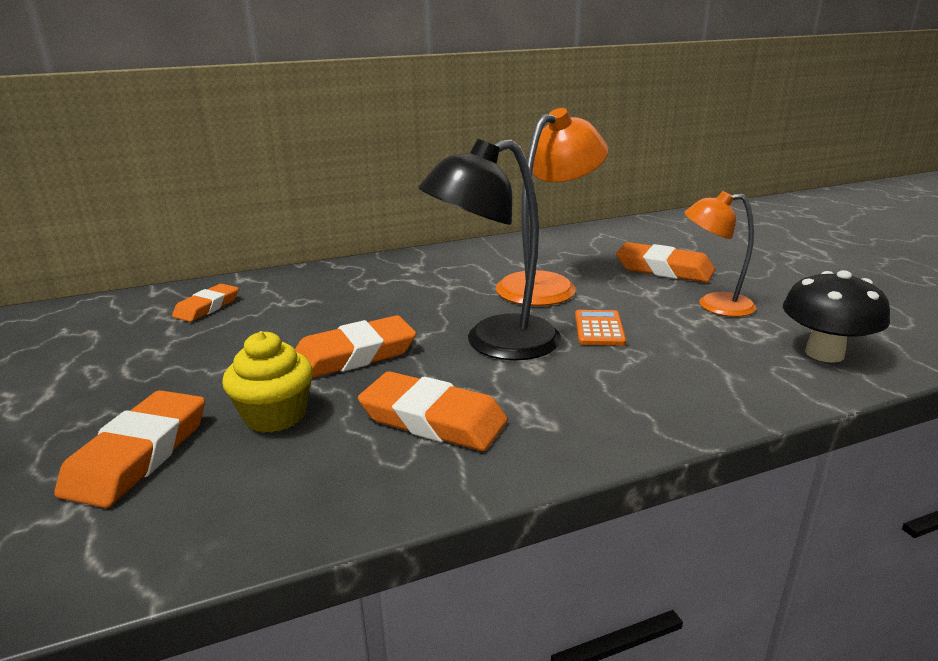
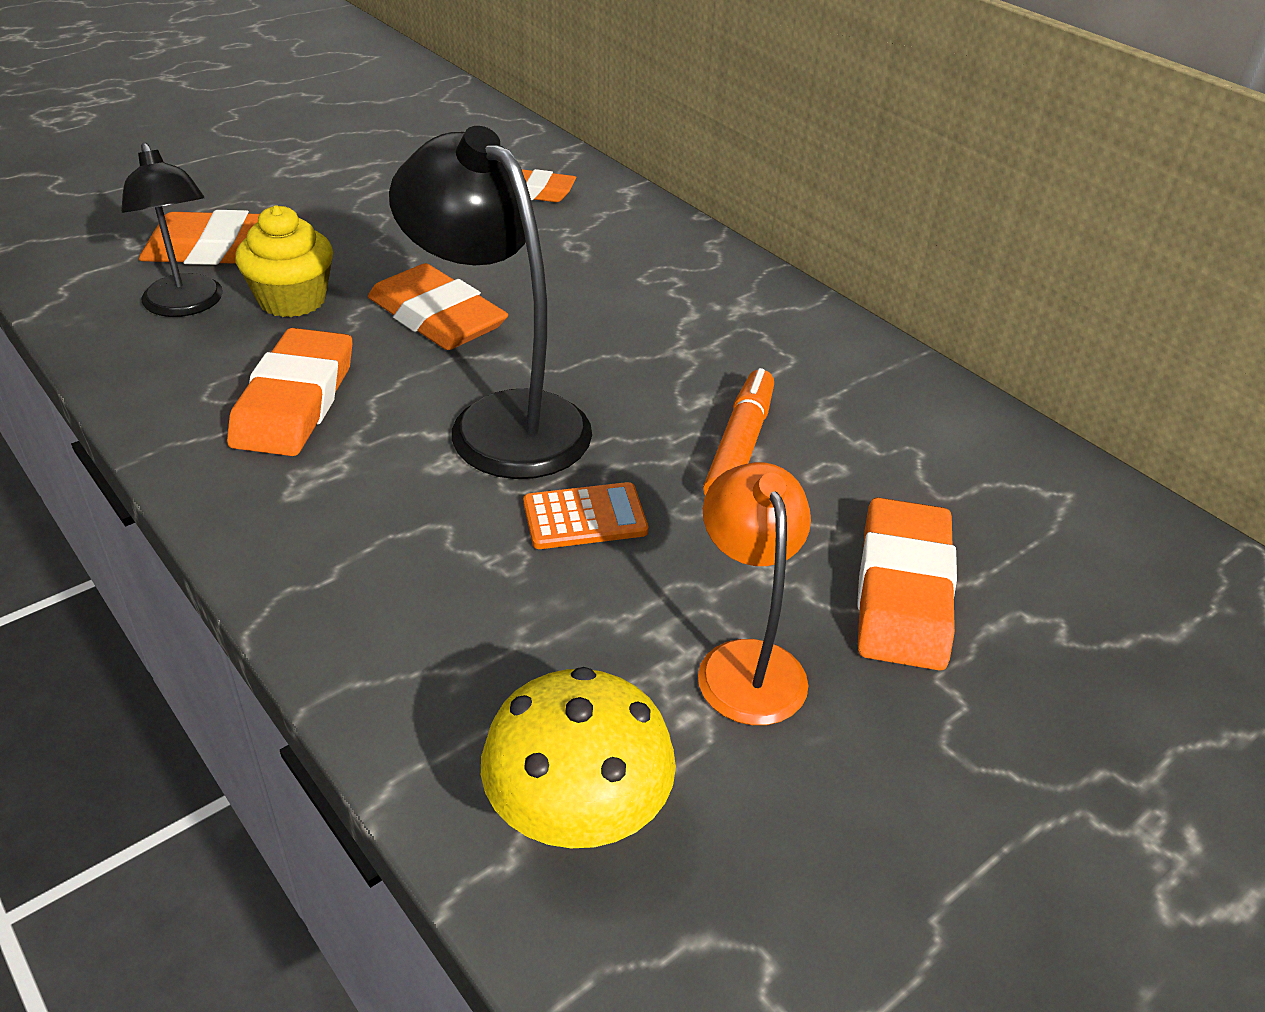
camera: 70 degrees right, 15 degrees up
orange lamp [496,108,608,306] -> orange marker [703,368,774,496]
black mushroom [783,270,890,363] -> yellow mushroom [481,667,676,848]
none -> black lamp [121,142,223,317]

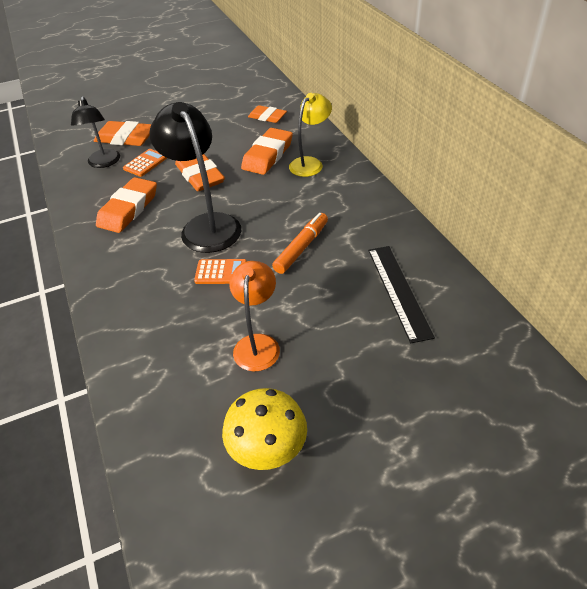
camera: 20 degrees right, 5 degrees up
yellow cupcake [235,205,333,317] -> orange calculator [123,149,167,177]
yellow mushroom [481,667,676,848] -> yellow mushroom moved to [222,388,307,470]
orange eraser [857,497,957,671] -> orange eraser moved to [241,128,293,175]
none -> yellow lamp [289,93,332,177]
none -> black ruler [368,246,435,343]

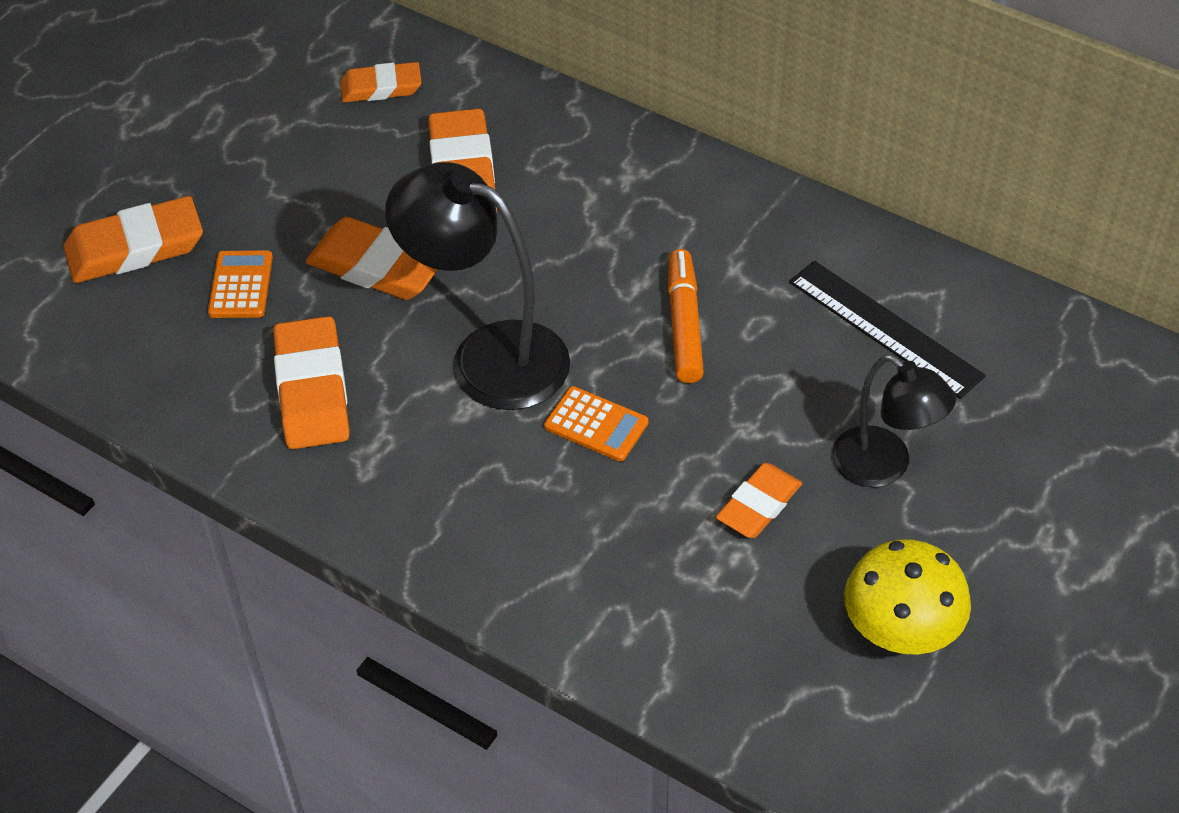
camera: 35 degrees left, 5 degrees up
black lamp [71,96,120,168] -> black lamp moved to [832,354,956,487]
orange calculator [194,259,247,284] -> orange calculator turned 60 degrees clockwise [544,386,648,462]
orange lamp [229,261,280,372] -> orange eraser [716,463,802,538]
yellow lamp [289,93,332,177] -> none

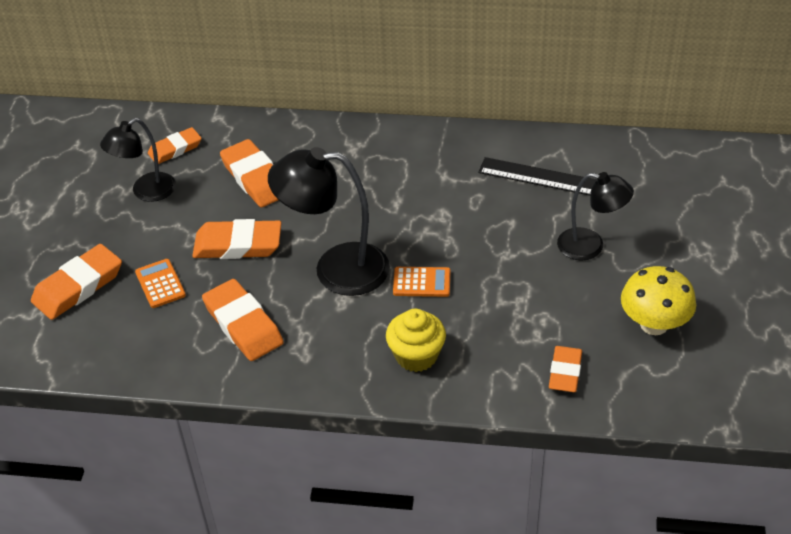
camera: 25 degrees left, 5 degrees down
orange marker [668,249,704,383] -> none
orange eraser [716,463,802,538] -> orange eraser moved to [549,346,582,392]
none -> black lamp [100,118,176,202]
none -> yellow cupcake [386,309,446,372]

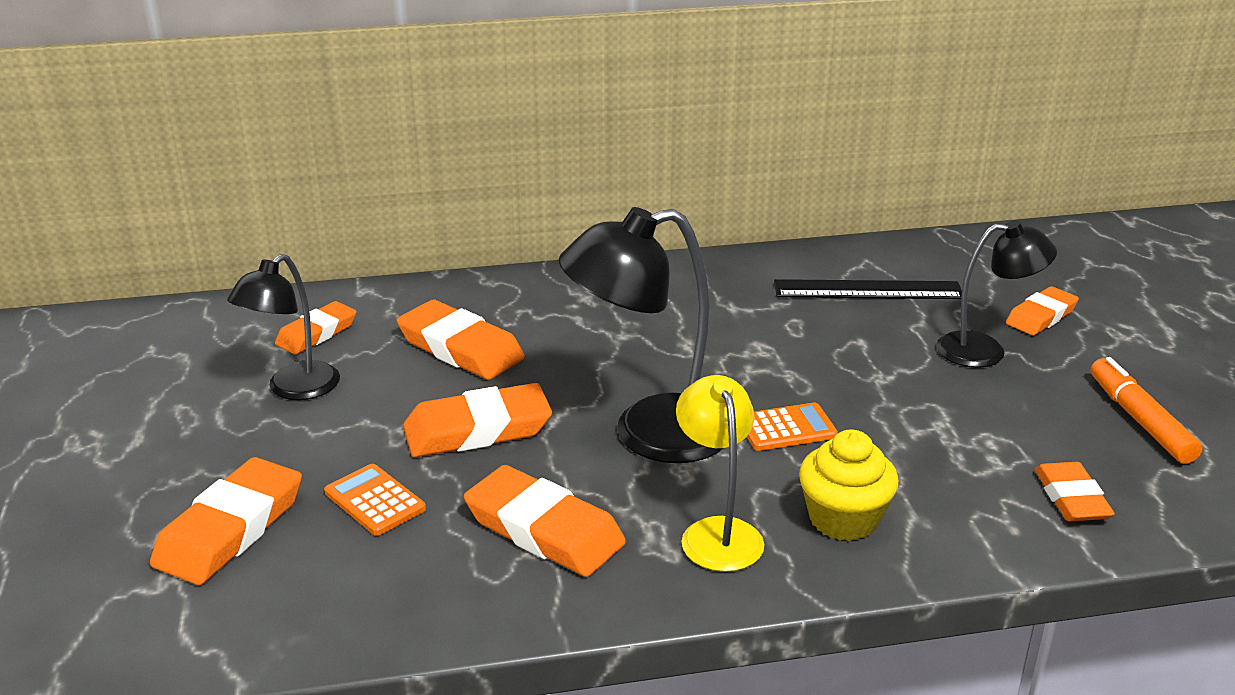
camera: 20 degrees left, 15 degrees down
yellow mushroom [621,266,696,335] -> orange marker [1091,357,1203,464]
none -> yellow lamp [676,375,764,572]
none -> orange eraser [1006,286,1079,335]

